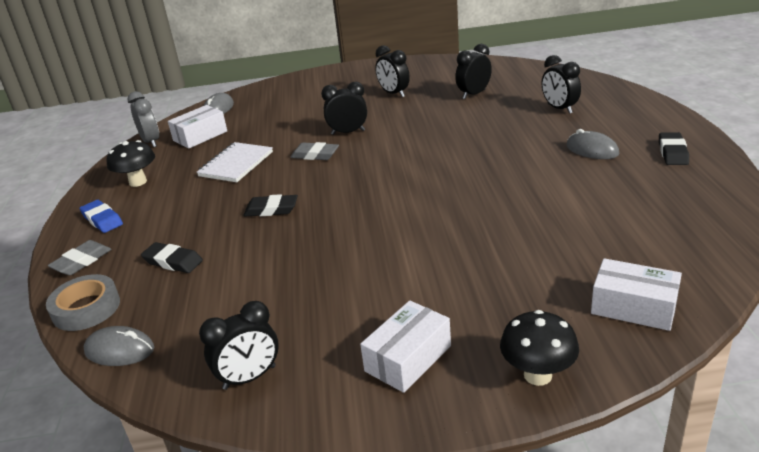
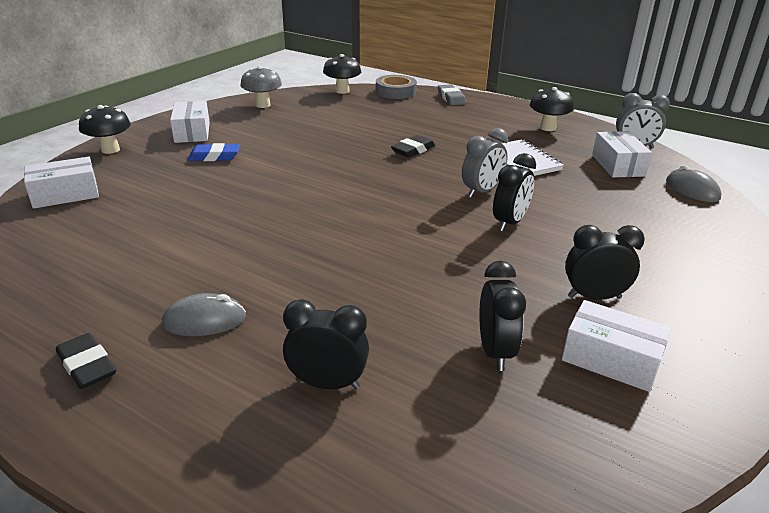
camera: 125 degrees right, 0 degrees up
blue eraser [79,200,123,233] -> blue eraser moved to [188,143,240,161]
grey mouse [83,326,154,366] -> black mushroom [323,54,361,94]
black eraser [141,242,203,273] -> none
black clock [199,301,279,390] -> grey mushroom [240,66,282,108]
grey eraser [290,142,339,160] -> grey clock [462,128,508,198]
none -> white box [562,300,671,392]

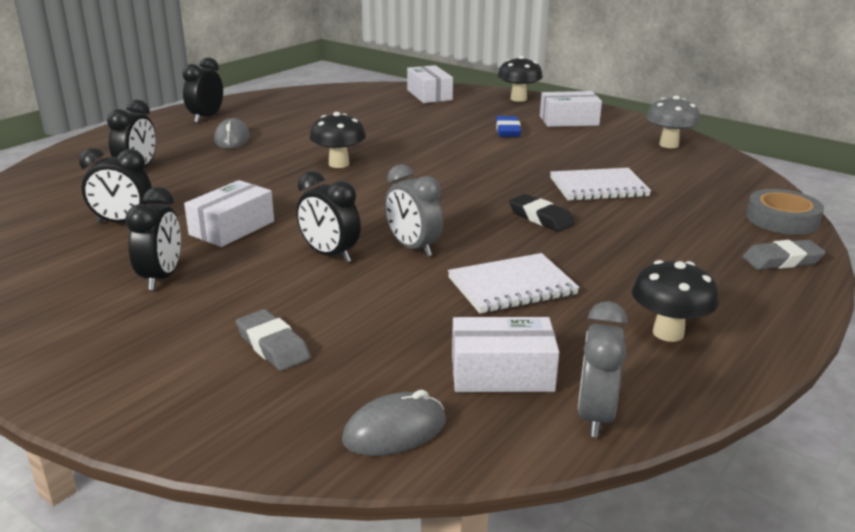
camera: 95 degrees right, 5 degrees down
black eraser [56,333,116,389] -> black clock [182,57,223,123]
black mushroom [323,54,361,94] -> black mushroom moved to [309,112,366,168]
white box [562,300,671,392] -> white box moved to [184,180,274,247]
none -> grey eraser [236,309,311,371]
none -> white notebook [550,168,651,201]

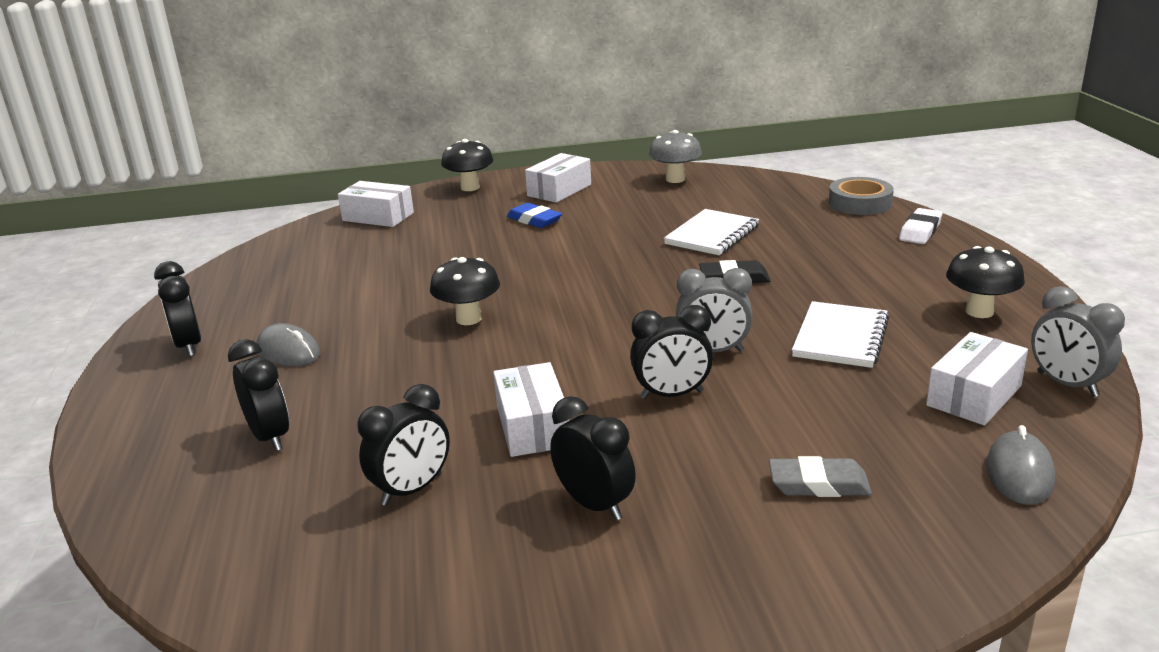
camera: 45 degrees left, 0 degrees up
grey eraser [742,240,826,270] -> white eraser [899,208,942,244]

